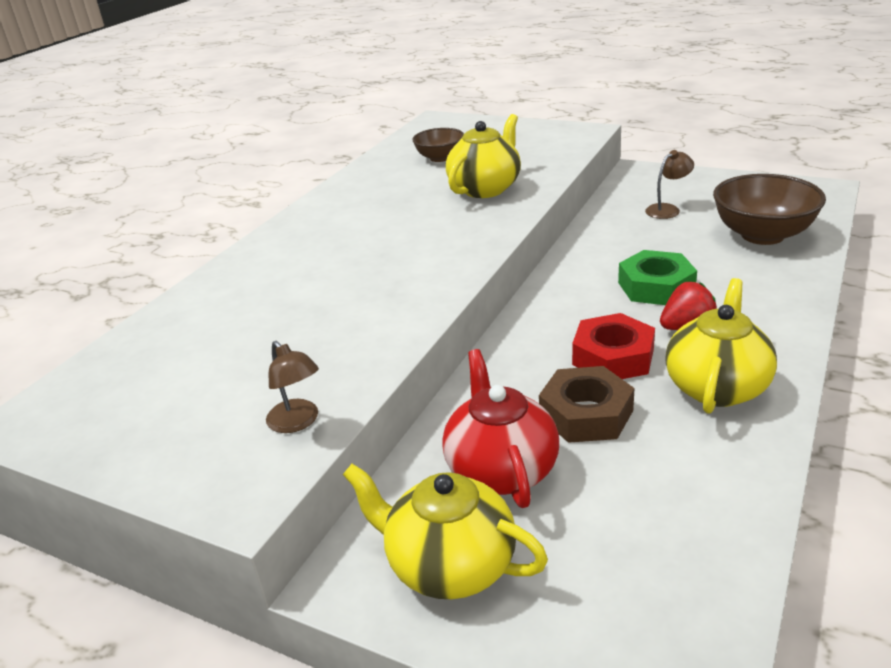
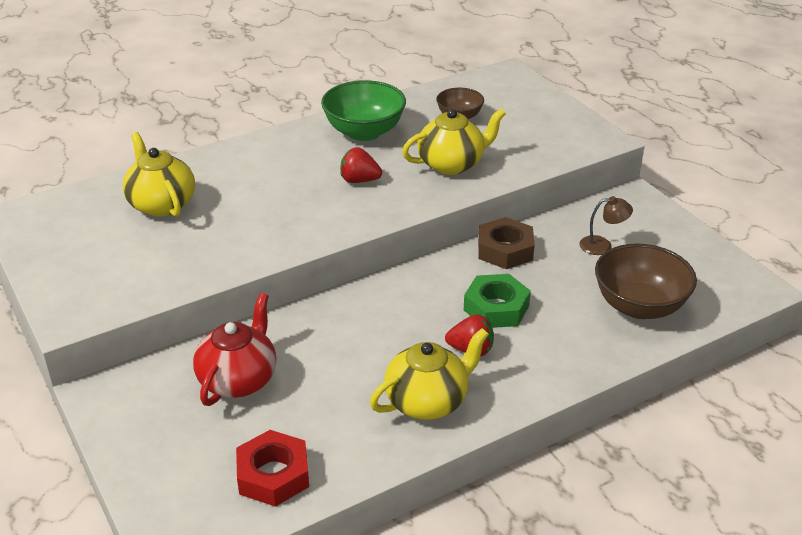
camera: 30 degrees right, 5 degrees up
brown lamp [266,341,319,433] -> none
yellow teapot [343,464,548,599] -> yellow teapot moved to [123,132,195,217]
brown nut [539,366,635,443] -> brown nut moved to [478,217,535,269]
red nut [572,313,655,379] -> red nut moved to [236,430,309,507]
none -> green bowl [321,80,406,141]
none -> red strawberry [340,147,382,183]

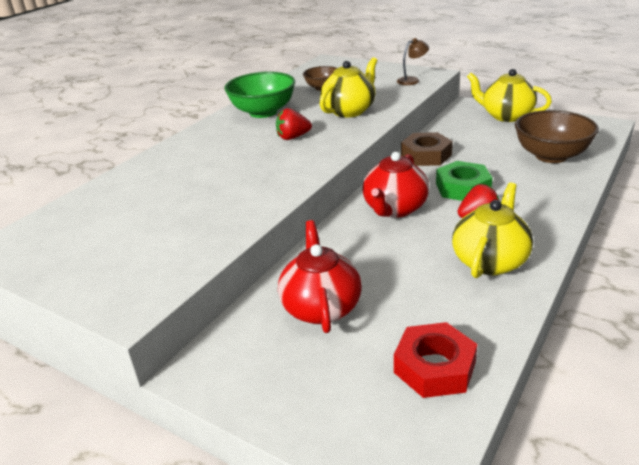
camera: 25 degrees left, 5 degrees down
yellow teapot [123,132,195,217] -> yellow teapot moved to [467,69,552,122]
brown lamp [579,196,633,255] -> brown lamp moved to [397,38,429,85]
none -> red teapot [362,152,429,218]

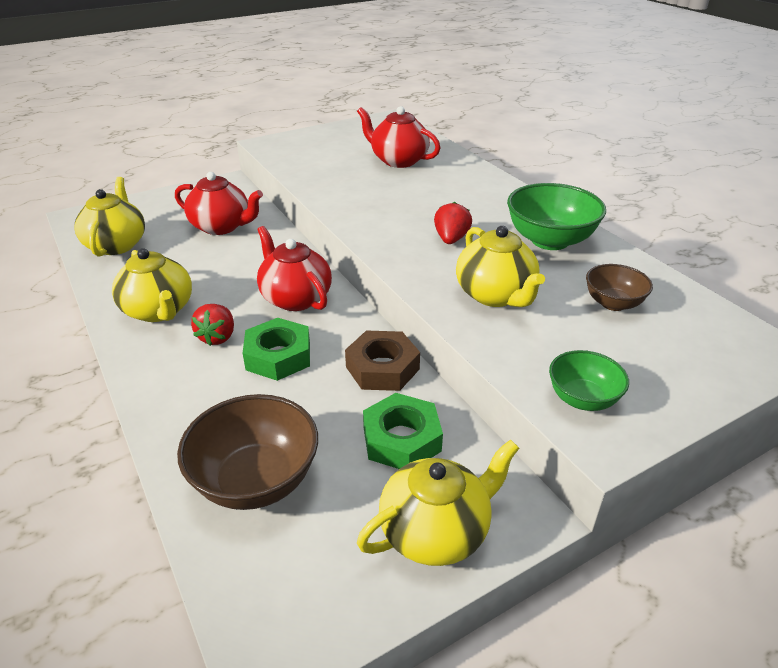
camera: 115 degrees right, 5 degrees up
red nut [394,322,478,398] -> yellow teapot [75,177,145,257]
brown lamp [397,38,429,85] -> green bowl [549,350,629,411]
none -> red teapot [357,106,440,168]
none -> green nut [363,393,443,469]

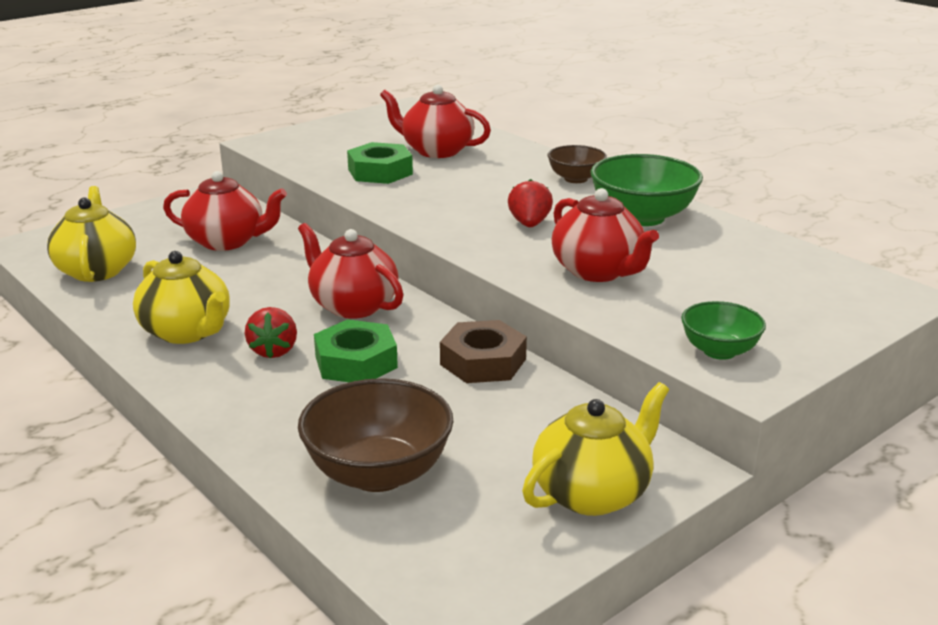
camera: 10 degrees left, 10 degrees down
green nut [363,393,443,469] -> green nut moved to [347,142,413,184]
yellow teapot [456,226,545,307] -> red teapot [552,188,659,282]
brown bowl [586,264,653,311] -> brown bowl moved to [547,145,607,183]

